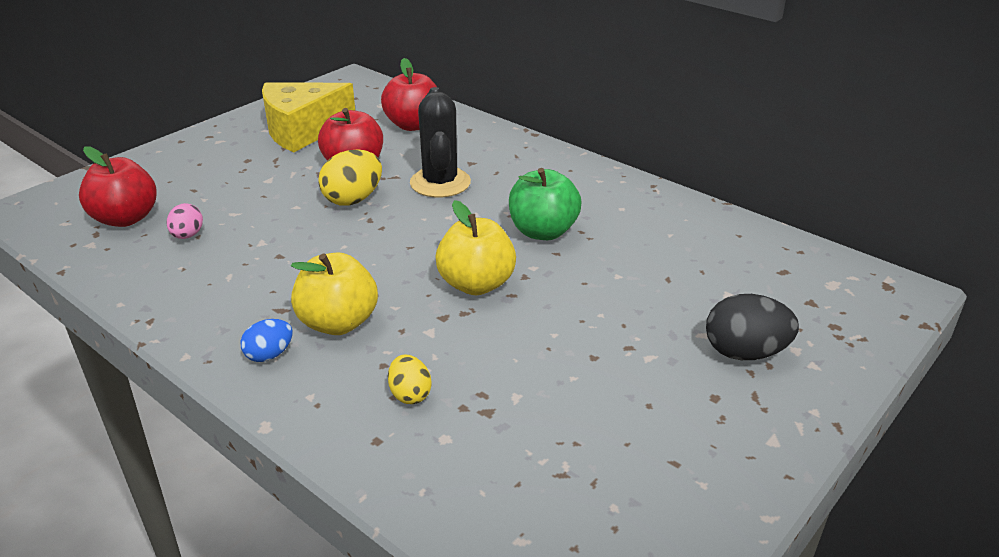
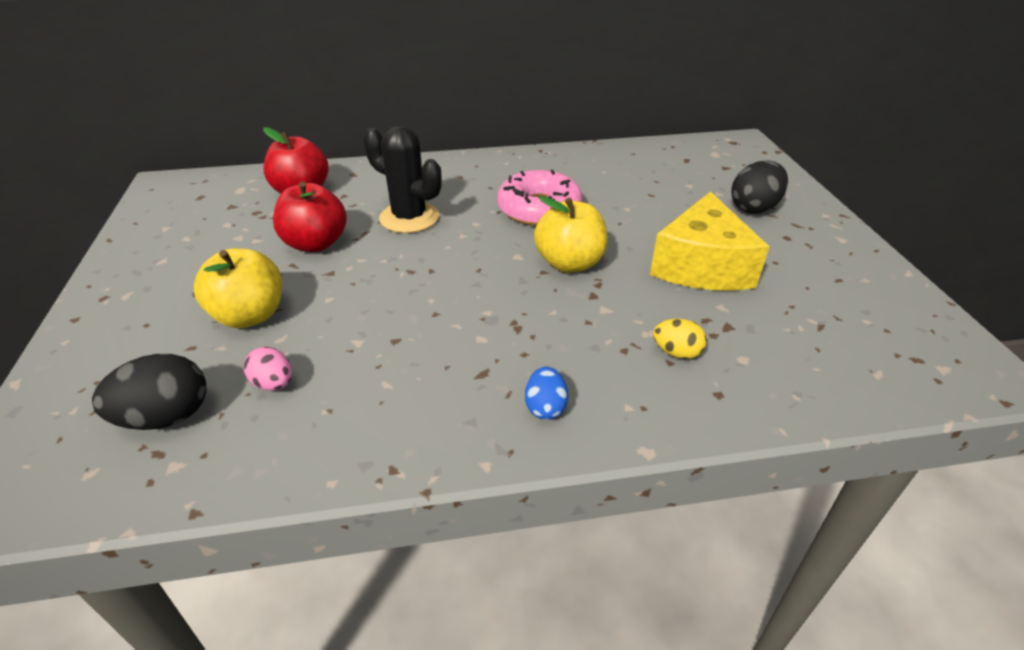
camera: 50 degrees left, 5 degrees up
red apple [79,146,157,227] -> black egg [92,354,207,430]
yellow cheese [262,82,355,153] -> yellow cheese moved to [650,191,769,291]
yellow apple [291,253,378,335] -> yellow apple moved to [194,248,282,328]
yellow egg [318,149,382,206] -> none
green apple [509,168,581,240] -> pink donut [497,170,583,226]

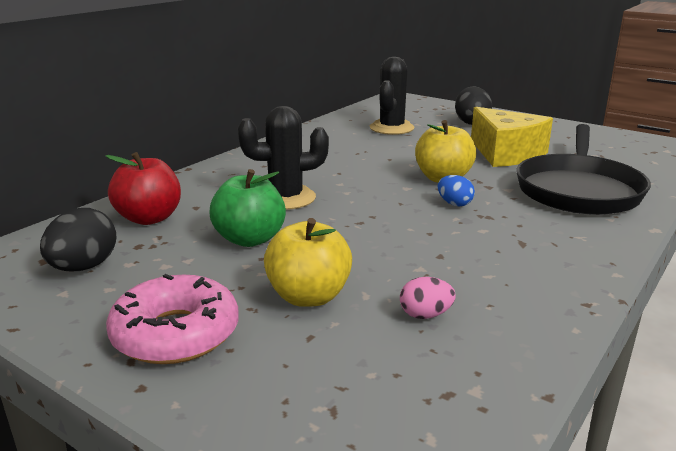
camera: 45 degrees left, 15 degrees down
black egg [92,354,207,430] -> black egg moved to [40,208,117,271]
red apple [273,182,347,252] -> green apple [209,169,286,247]
pink donut [497,170,583,226] -> pink donut moved to [106,274,239,364]
blue egg [525,366,568,420] -> blue egg moved to [438,175,475,206]
yellow egg [653,319,707,359] -> black pan [516,124,651,215]
none -> black cactus [370,57,414,135]

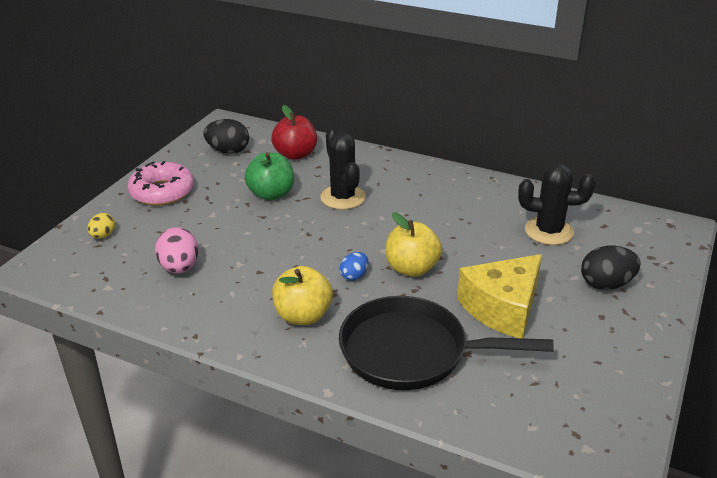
camera: 80 degrees right, 10 degrees up
yellow apple [264,218,352,307] -> yellow apple moved to [272,266,333,325]
pink egg [400,277,456,319] -> pink egg [155,228,199,273], size x1.67
none -> yellow egg [87,213,115,239]

